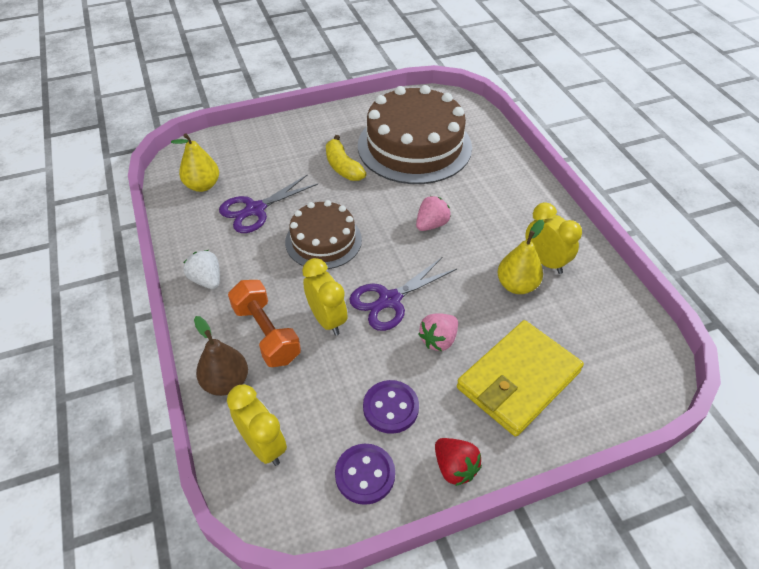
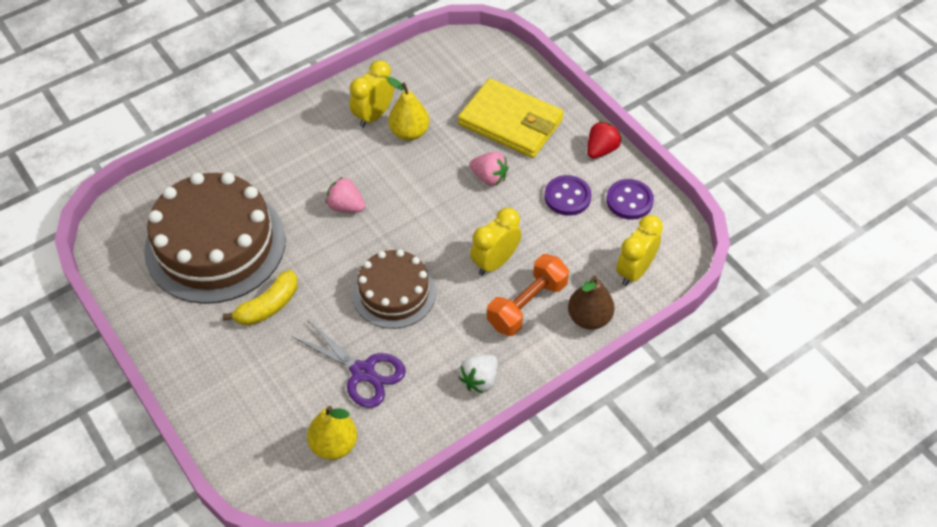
camera: 105 degrees left, 5 degrees up
purple scissors [349,257,457,331] -> none

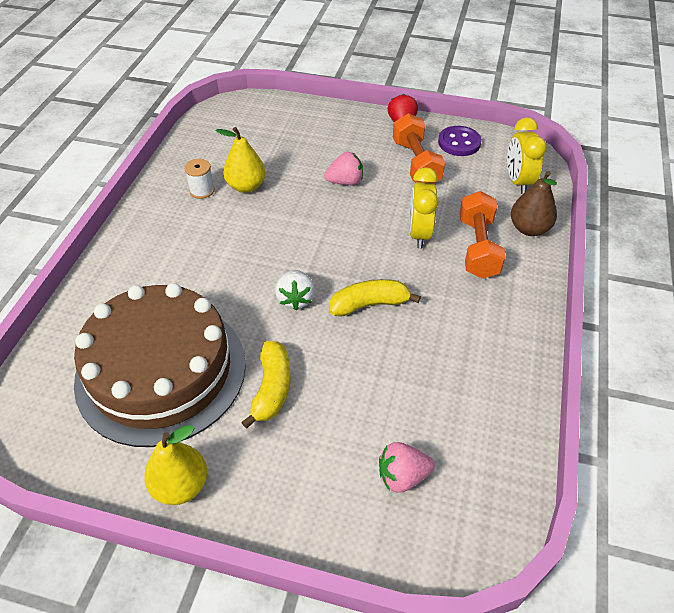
camera: 40 degrees left, 5 degrees down
purple scissors [292,320,406,408] -> none
yellow pear [307,406,357,460] -> yellow pear moved to [144,425,207,505]
pink strawberry [326,177,365,212] -> pink strawberry moved to [379,442,435,492]
yellow clock [350,60,394,128] -> white spool [184,159,215,199]
brown cake [352,249,436,329] -> yellow banana [330,279,421,317]
yellow wallet [458,78,564,158] -> none
white strawberry [459,354,498,393] -> white strawberry moved to [275,270,315,310]
purple button [545,175,592,216] -> orange dumbbell [393,113,445,184]

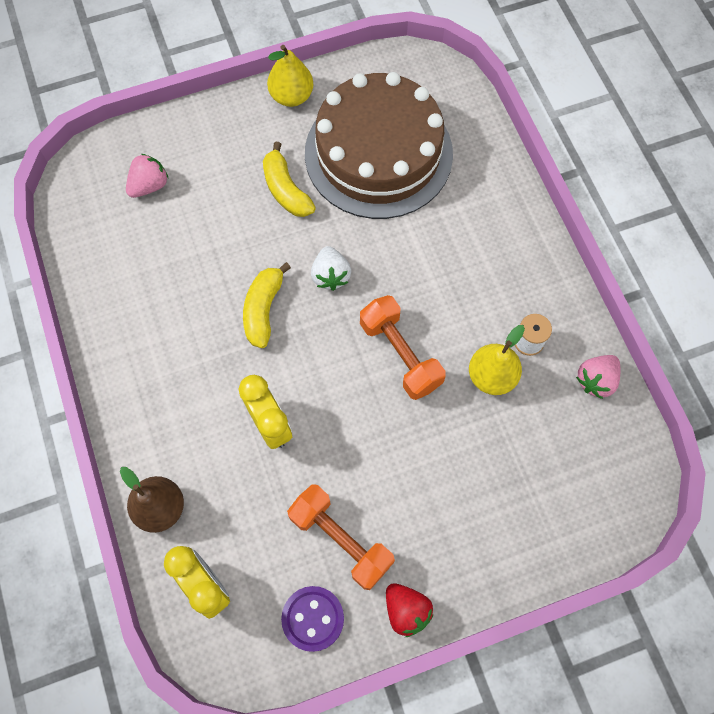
camera: 145 degrees right, 20 degrees up
white strawberry [275,270,315,310] -> white strawberry turned 150 degrees counterclockwise [311,246,351,291]
pink strawberry [324,152,363,185] -> pink strawberry moved to [576,355,620,399]
yellow banana [330,279,421,317] -> yellow banana turned 150 degrees clockwise [243,262,291,348]
orange dumbbell [460,191,506,279] -> orange dumbbell moved to [360,295,446,400]

